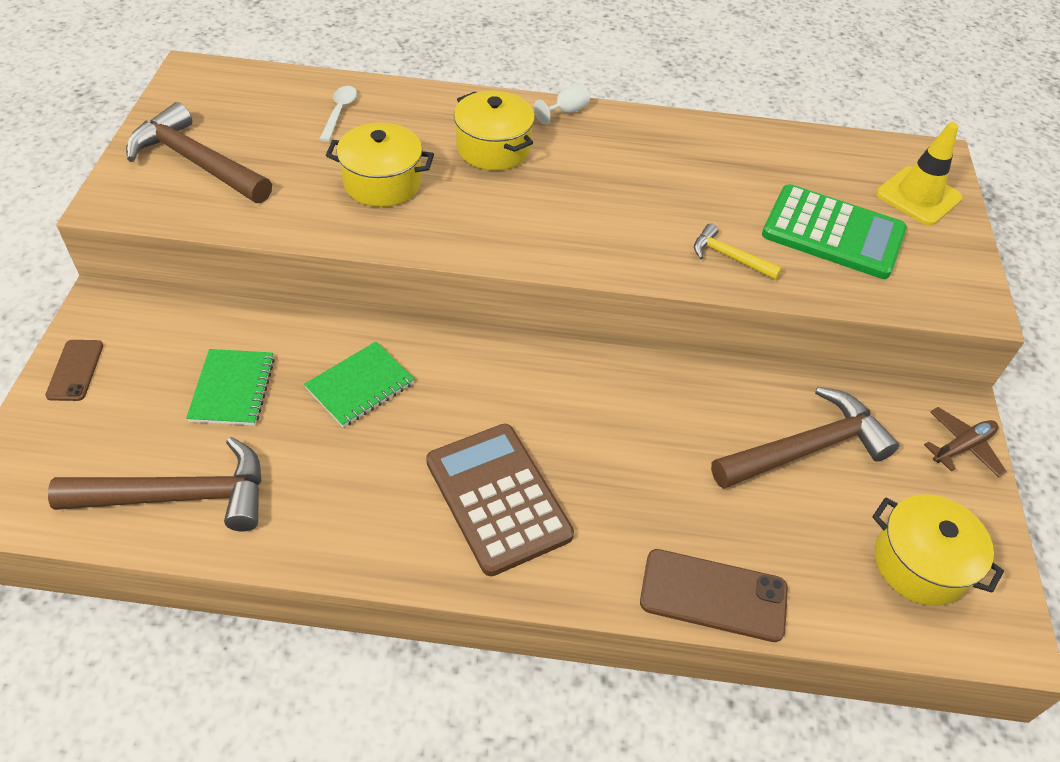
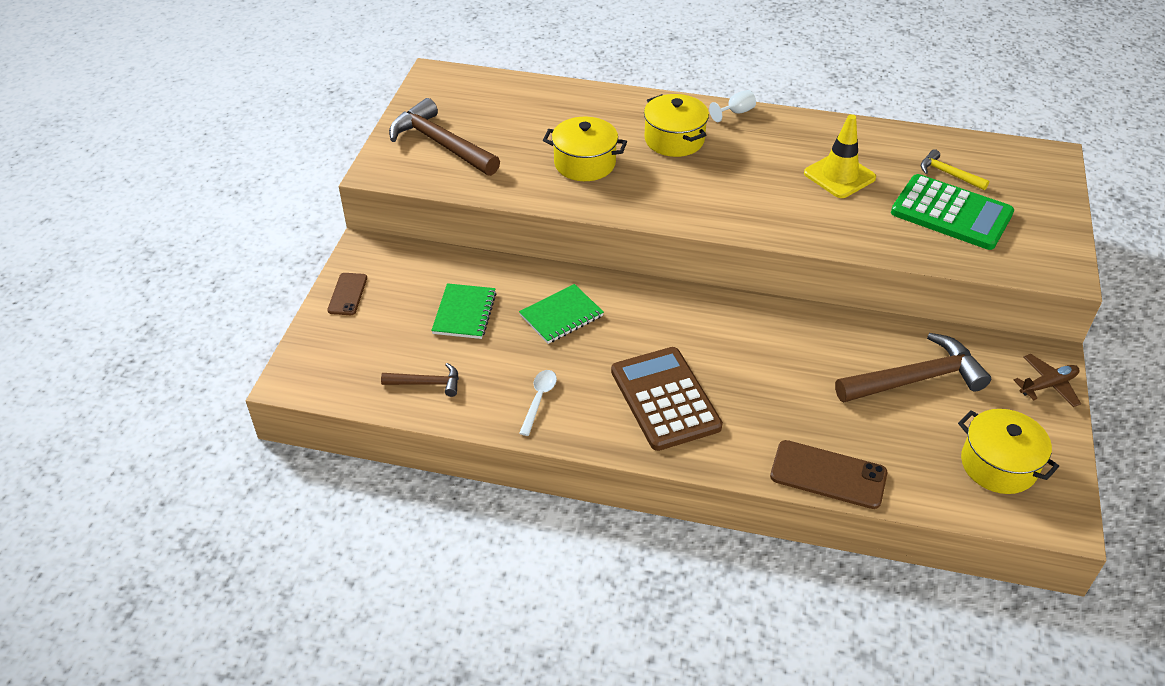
camera: 10 degrees right, 5 degrees down
brown hammer [48,437,262,531] -> brown hammer [381,363,459,397], size x0.52
white spoon [320,86,357,142] -> white spoon moved to [519,370,557,436]
yellow hammer [694,223,782,280] -> yellow hammer moved to [921,149,989,191]
yellow traffic cone [876,122,962,225] -> yellow traffic cone moved to [804,114,876,198]

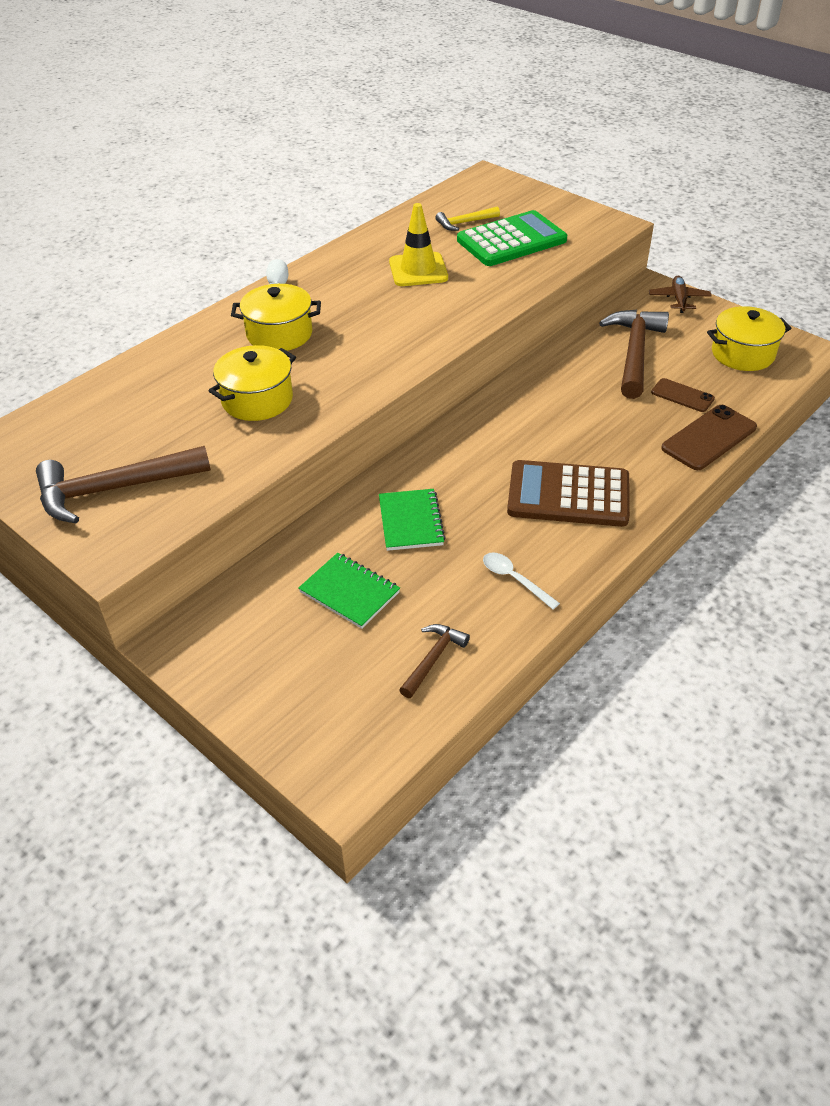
camera: 60 degrees left, 0 degrees up
brown phone [327,273,367,315] -> brown phone moved to [651,378,715,412]

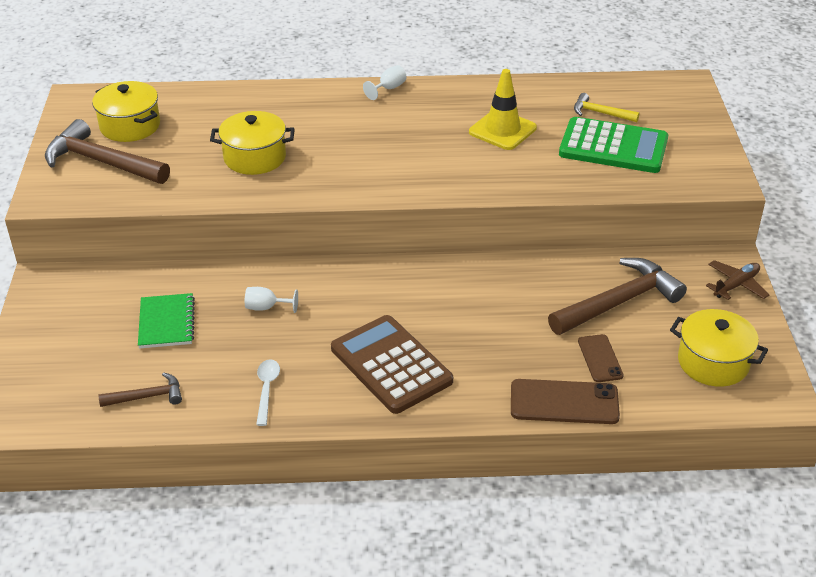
camera: 45 degrees right, 5 degrees down
yellow pot [231,284,321,351] -> yellow pot moved to [92,81,160,142]
green notebook [379,489,446,551] -> white goblet [245,287,298,313]

